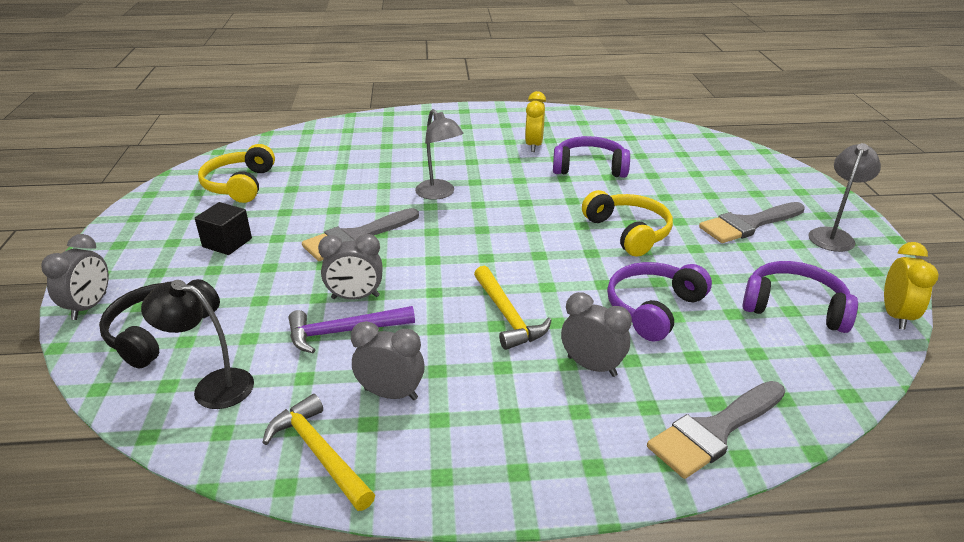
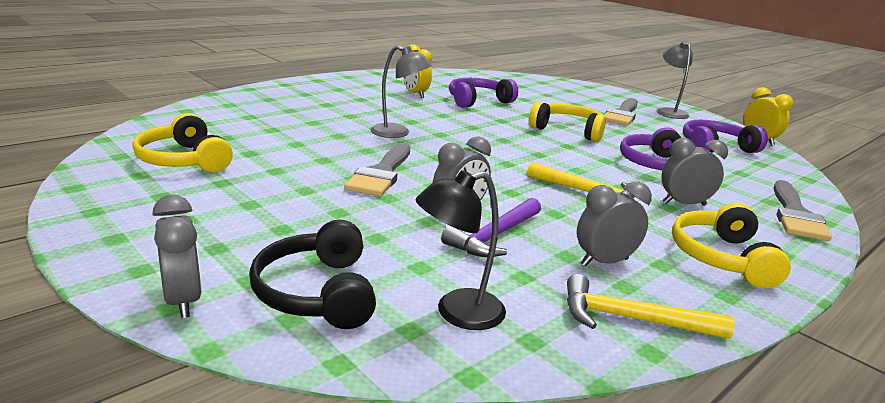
camera: 40 degrees left, 10 degrees down
black cube [195,202,252,255] -> none
none -> yellow headphones [672,203,791,288]

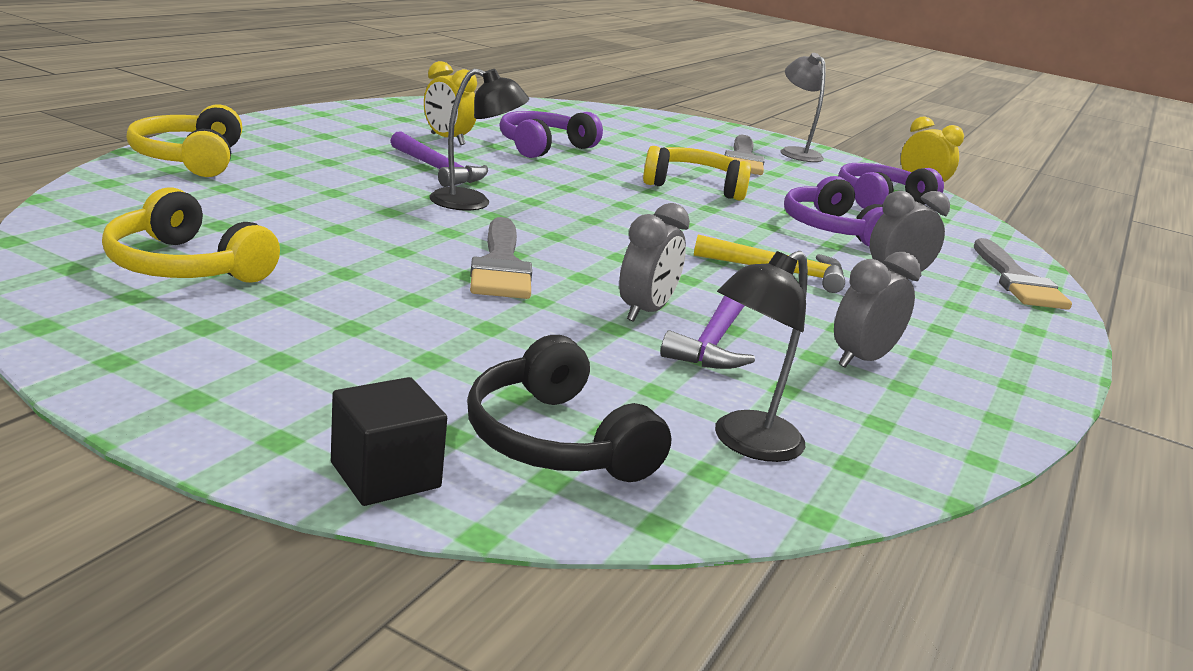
camera: 20 degrees left, 0 degrees up
grey clock [152,195,202,318] -> black cube [331,377,447,506]
grey lamp [371,46,432,138] -> black lamp [429,68,529,210]
yellow hammer [567,274,734,339] -> none
yellow headphones [672,203,791,288] -> yellow headphones moved to [126,104,242,177]
none -> purple hammer [390,131,488,187]

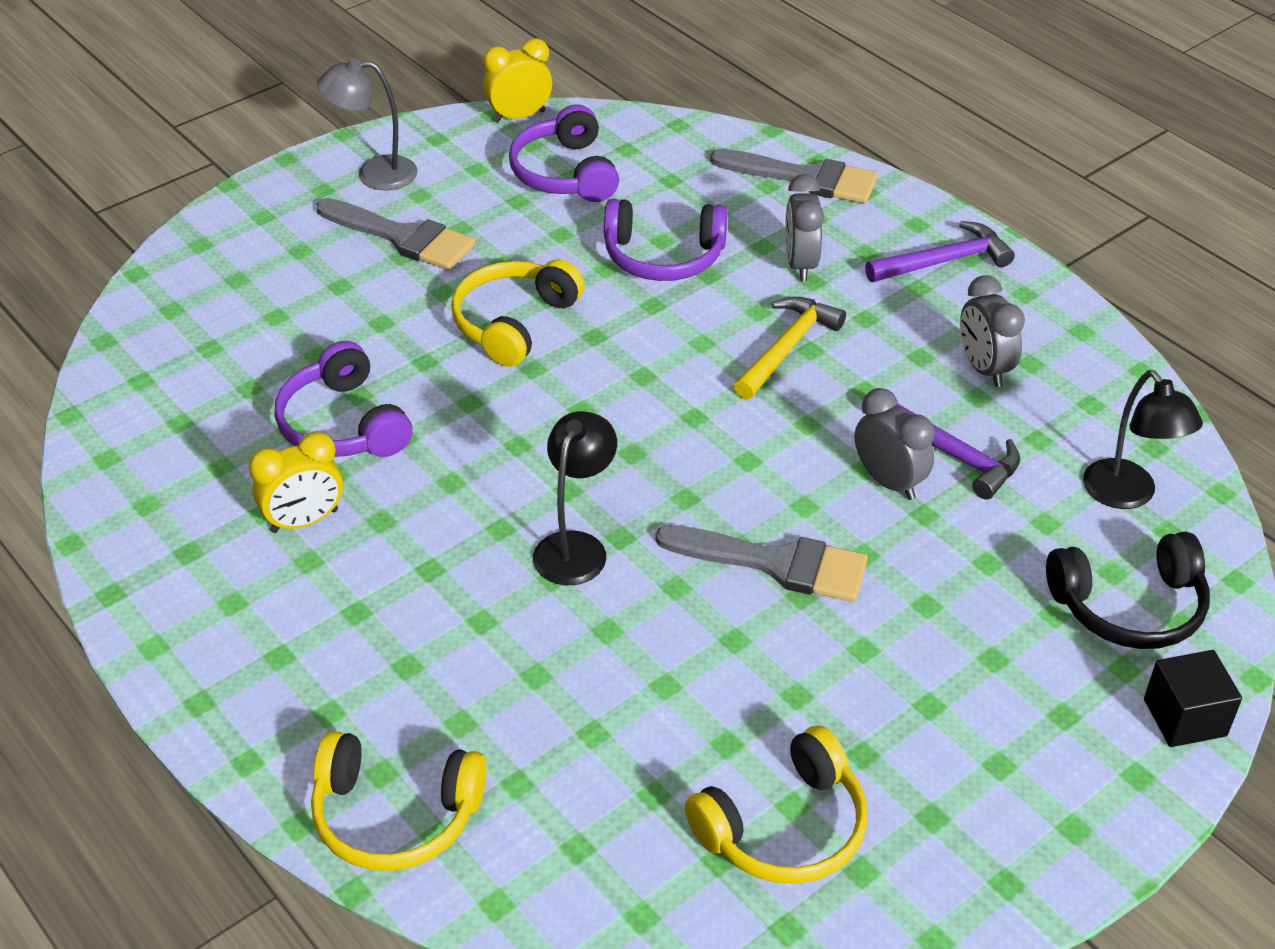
camera: 65 degrees left, 20 degrees up
purple hammer [390,131,488,187] -> purple hammer moved to [865,221,1015,282]

